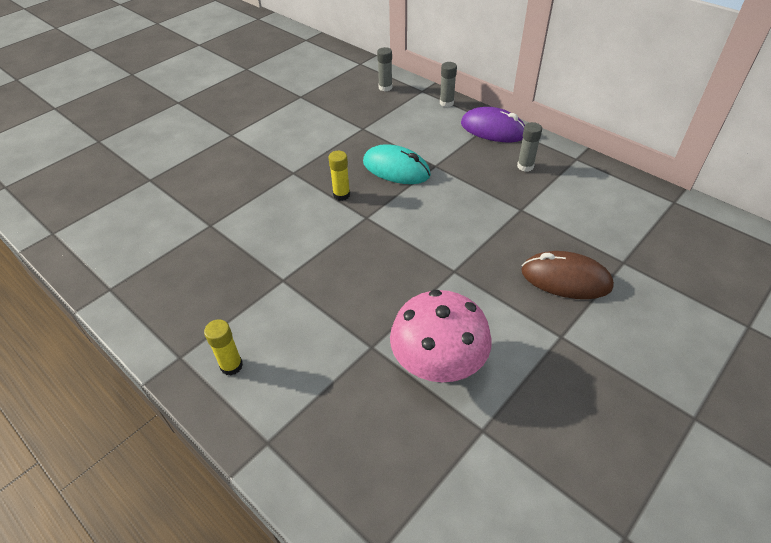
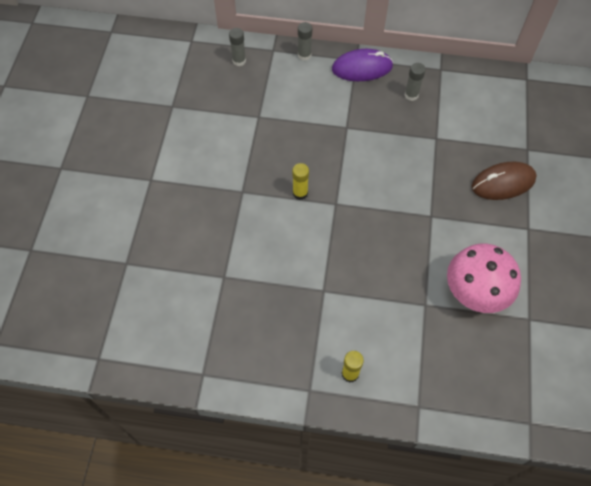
camera: 35 degrees left, 15 degrees up
turquoise mouse [363,144,431,184] -> none

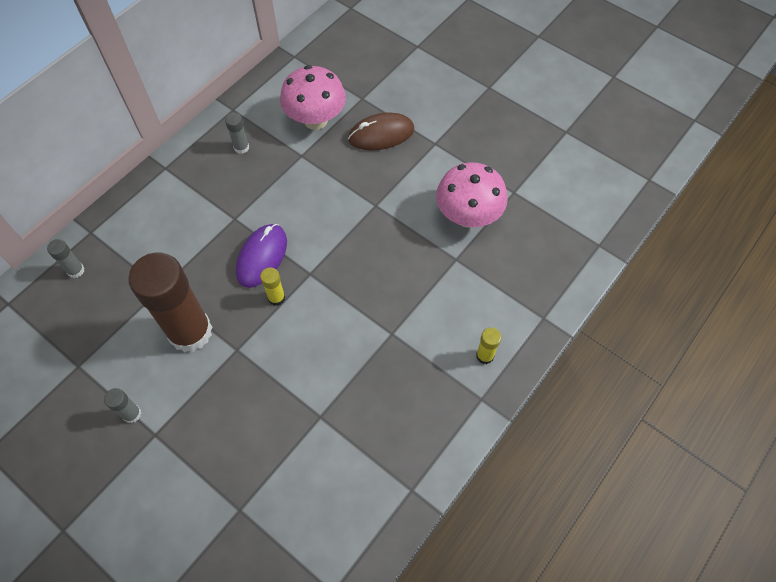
camera: 60 degrees left, 0 degrees up
grey glue stick [298,22,312,61] -> grey glue stick moved to [104,388,141,423]
purple mouse [332,49,393,81] -> purple mouse moved to [236,224,287,288]
brown mouse [472,162,537,200] -> brown mouse turned 60 degrees clockwise [348,112,414,150]
none -> brown glue stick [128,253,212,352]
none -> pink mushroom [280,65,346,130]

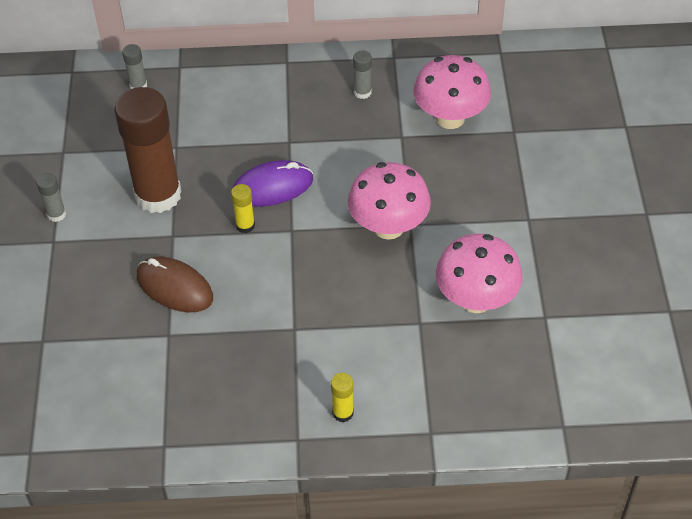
camera: 50 degrees right, 10 degrees down
brown mouse [348,112,414,150] -> brown mouse moved to [136,257,213,313]
none -> pink mushroom [348,162,431,240]

